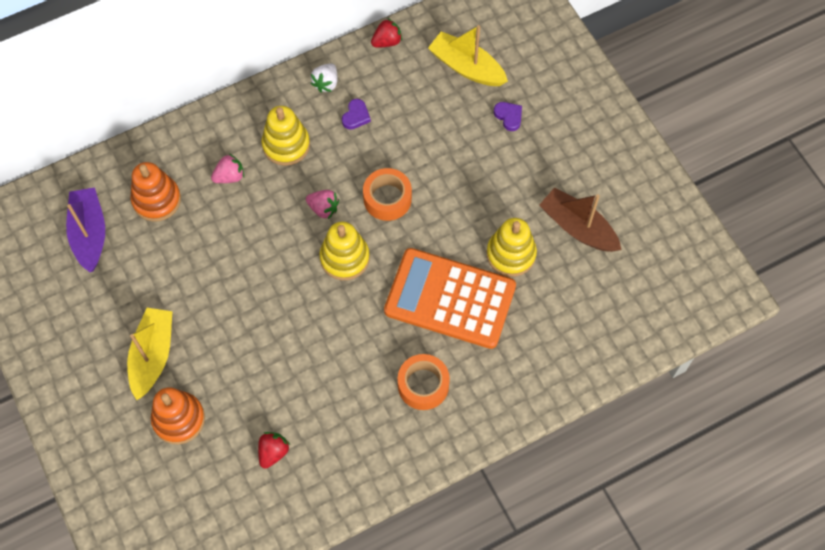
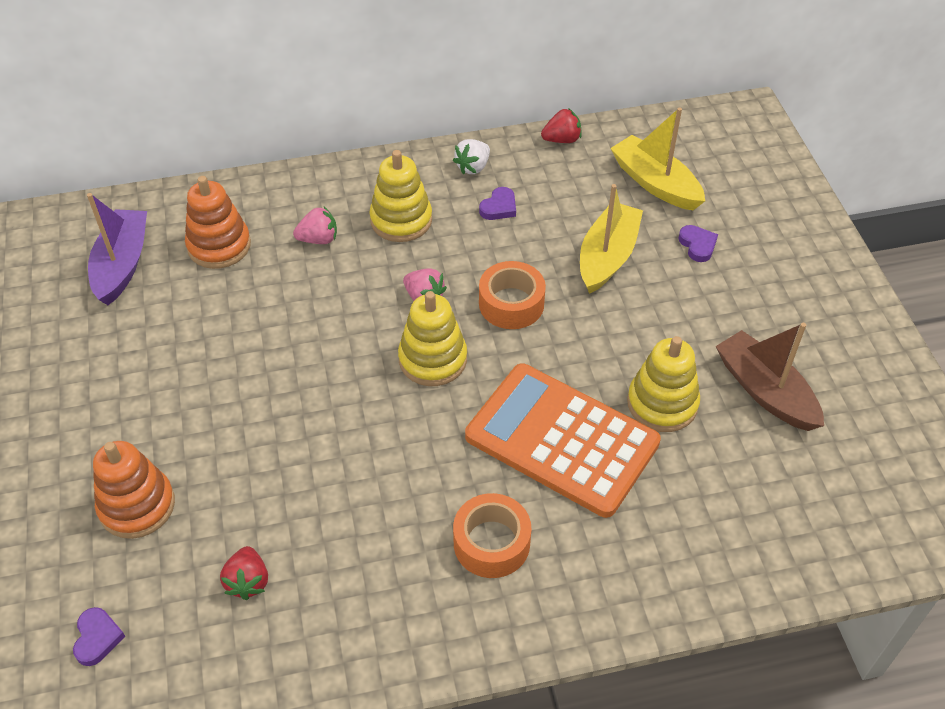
camera: 15 degrees right, 15 degrees down
yellow boat [127,308,173,400] -> yellow boat moved to [580,184,643,294]
red strawberry [258,432,290,469] -> red strawberry turned 135 degrees clockwise [220,546,268,600]
none -> purple heart [73,607,126,666]

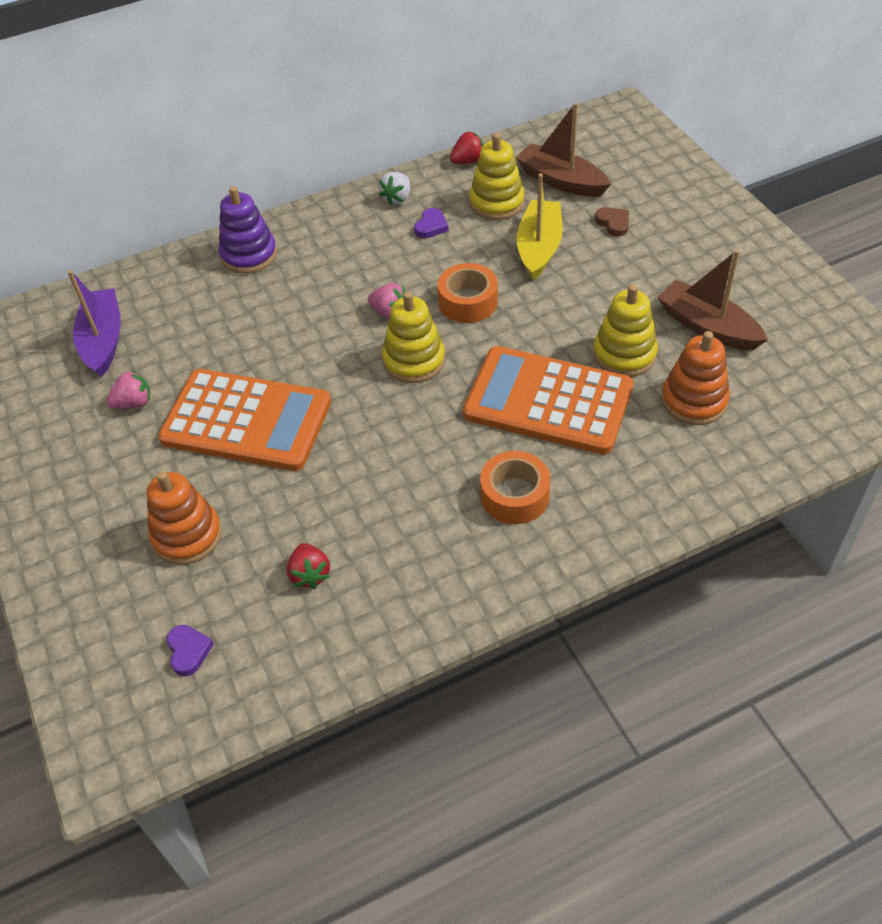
camera: 10 degrees left, 0 degrees up
orange stacking toy [185,176,251,269] -> orange stacking toy moved to [661,331,730,425]
pink strawberry [293,207,337,244] -> pink strawberry moved to [106,370,150,409]
yellow stacking toy [369,150,432,242] -> yellow stacking toy moved to [469,133,525,220]
yellow boat [610,107,705,210] -> brown boat [516,103,611,197]
purple heart [678,225,718,262] -> brown heart [595,207,629,237]
none -> orange calculator [158,369,331,471]
none -> purple stacking toy [219,186,277,274]

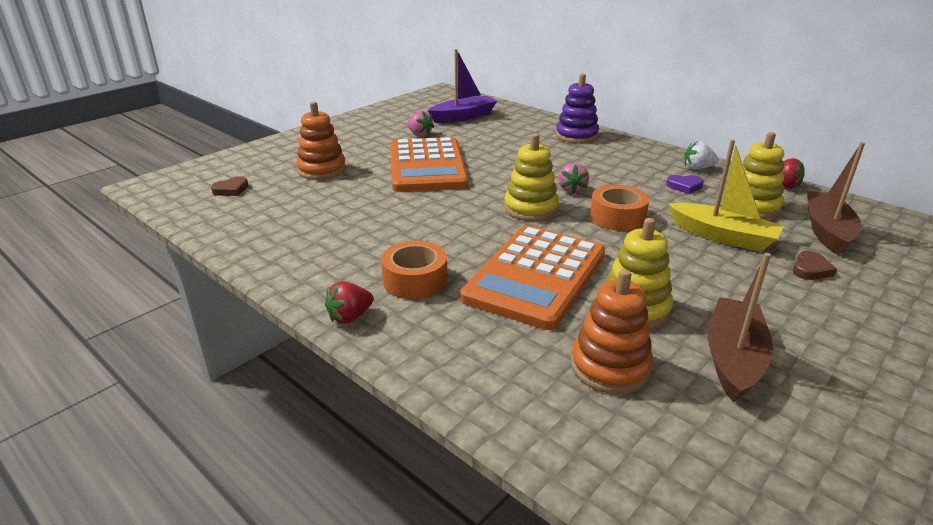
camera: 65 degrees right, 20 degrees down
purple heart [167,625,214,676] -> brown heart [211,176,248,196]
red strawberry [287,543,330,589] -> red strawberry moved to [325,281,374,324]
orange calculator [463,346,633,454] -> orange calculator turned 150 degrees counterclockwise [460,225,605,330]
yellow boat [517,173,563,280] -> yellow boat turned 45 degrees clockwise [668,139,784,252]

